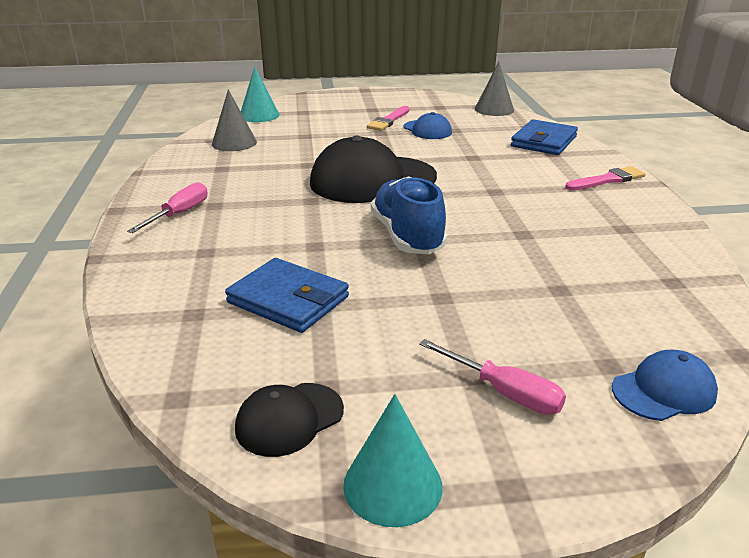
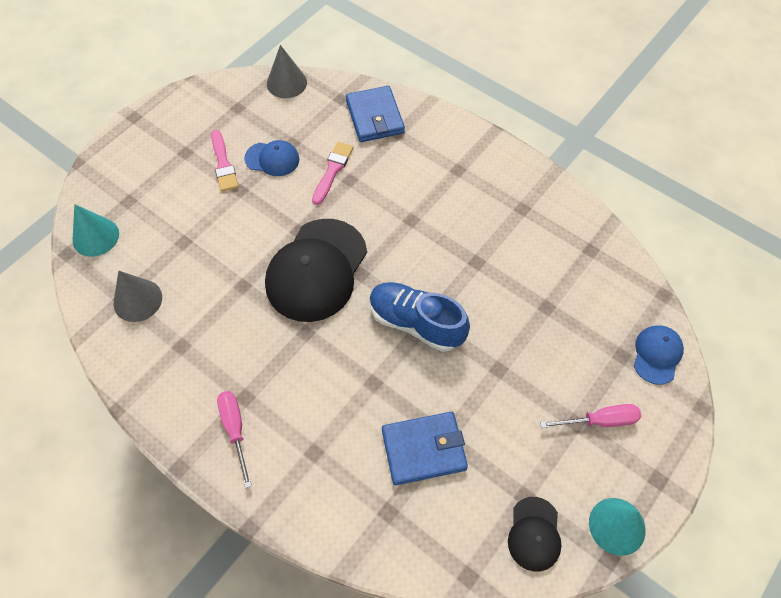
camera: 45 degrees left, 30 degrees up
pink brush [565,166,646,190] -> pink brush moved to [312,142,353,205]

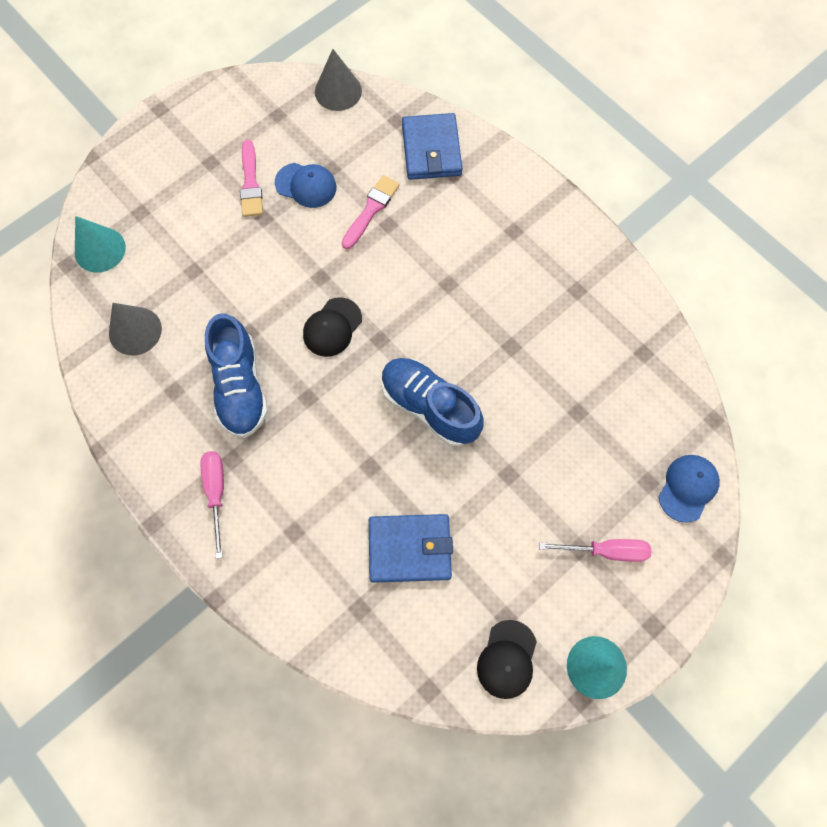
camera: 10 degrees right, 10 degrees up
black cap [265,219,367,322] -> black cap [303,297,362,357], size x0.50
none -> blue shoe [205,313,268,438]

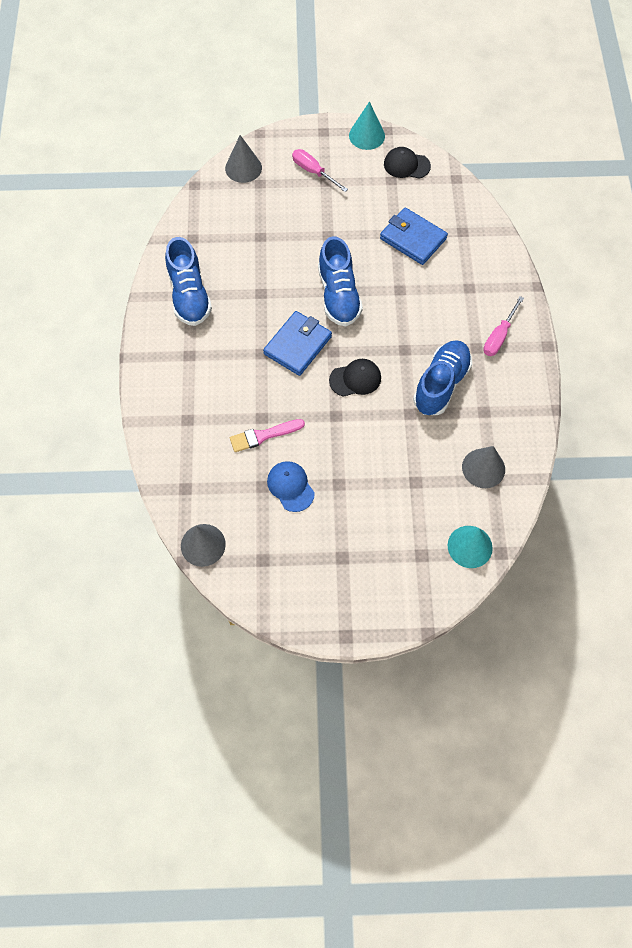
camera: 140 degrees left, 5 degrees down
pink brush [240,140,263,217] -> none
blue wallet [402,113,462,180] -> blue wallet moved to [263,311,332,376]
black cap [477,620,537,699] -> black cap turned 135 degrees counterclockwise [384,147,431,179]
blue cap [658,455,720,523] -> grey cone [225,135,262,183]
none -> blue shoe [165,237,212,326]

